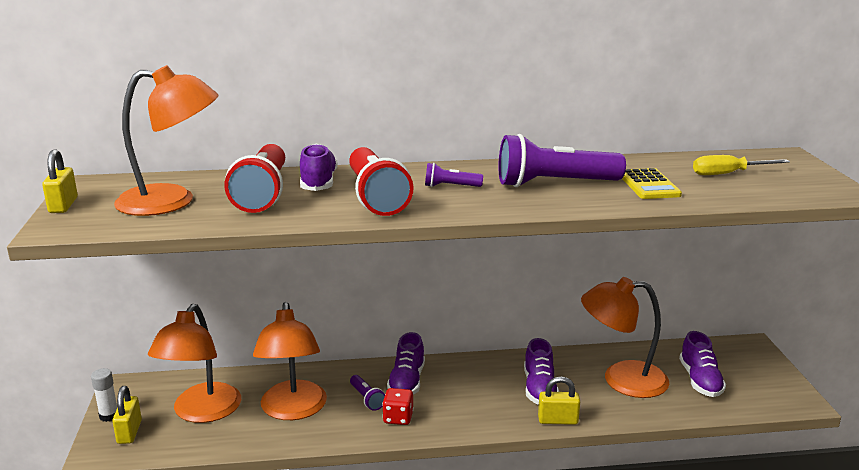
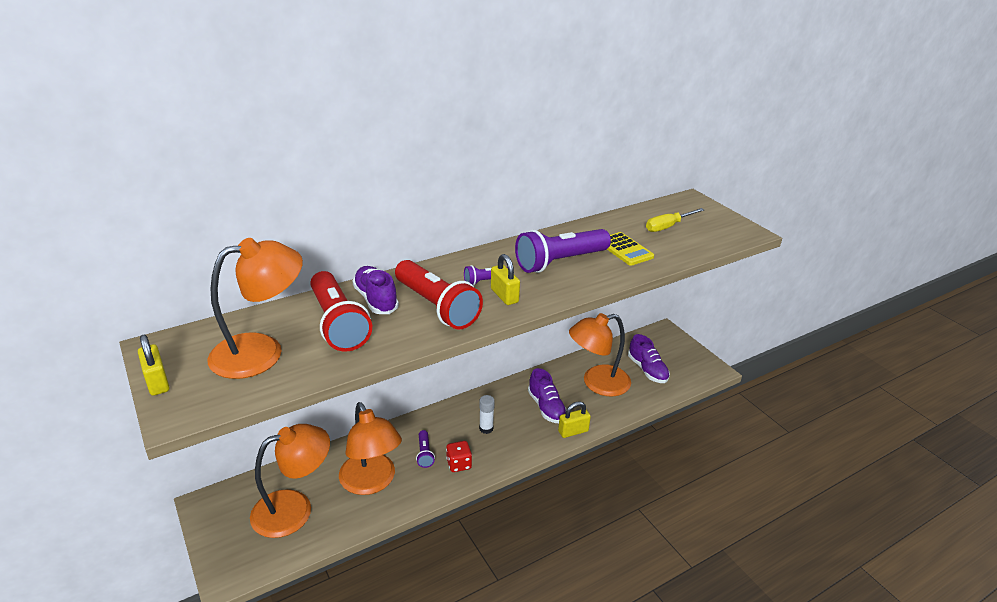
camera: 25 degrees left, 10 degrees up
white glue stick [91,368,117,422] -> white glue stick moved to [479,395,495,434]
yellow padlock [112,386,142,444] -> yellow padlock moved to [491,254,520,305]
orange lamp [148,304,241,423] -> orange lamp turned 105 degrees counterclockwise [250,424,330,538]
purple flashlight [350,375,385,411] -> purple flashlight turned 45 degrees clockwise [416,430,435,468]
purple shoe [387,332,425,395] -> none

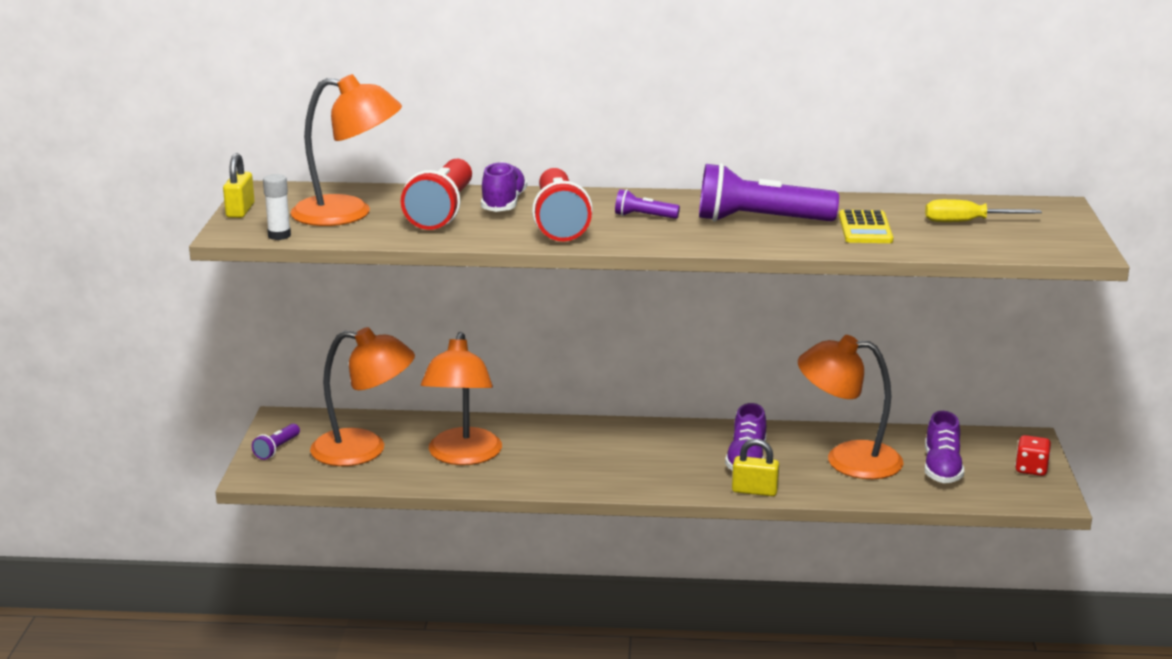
camera: 35 degrees right, 10 degrees down
purple flashlight [416,430,435,468] -> purple flashlight moved to [252,424,300,460]
red dice [446,441,472,472] -> red dice moved to [1015,435,1051,476]
white glue stick [479,395,495,434] -> white glue stick moved to [263,174,291,240]
yellow padlock [491,254,520,305] -> none

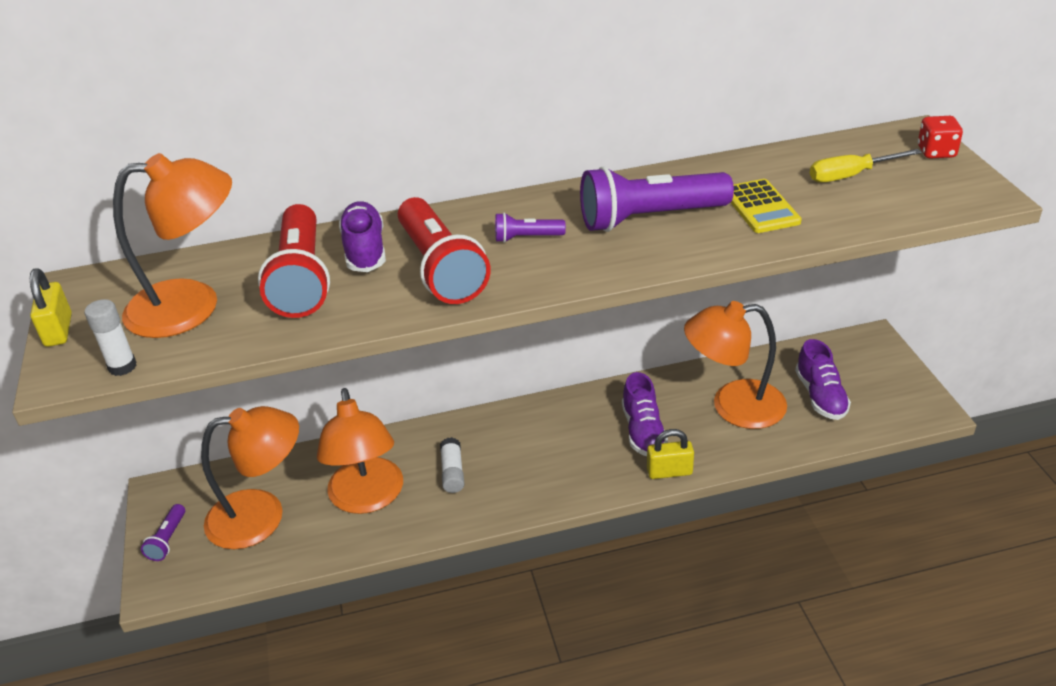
camera: 15 degrees left, 15 degrees up
red dice [1015,435,1051,476] -> red dice moved to [918,116,963,159]
none -> white glue stick [440,437,464,493]

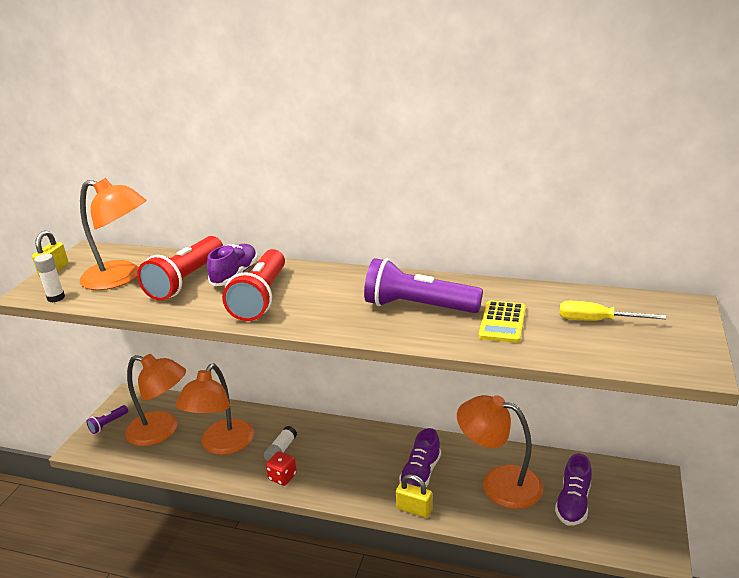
camera: 30 degrees right, 10 degrees down
purple flashlight [495,213,566,243] -> none
red dice [918,116,963,159] -> red dice moved to [266,451,297,486]

